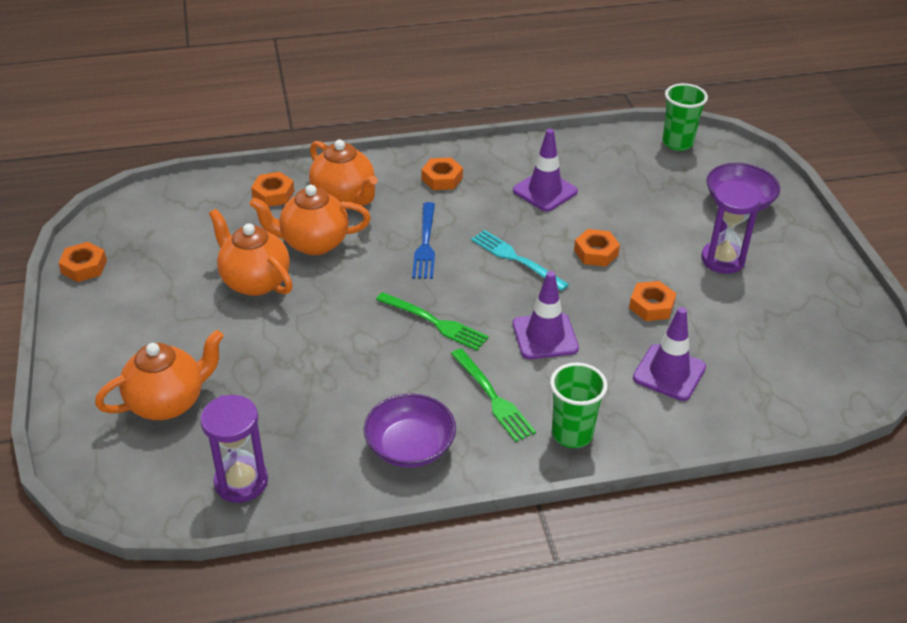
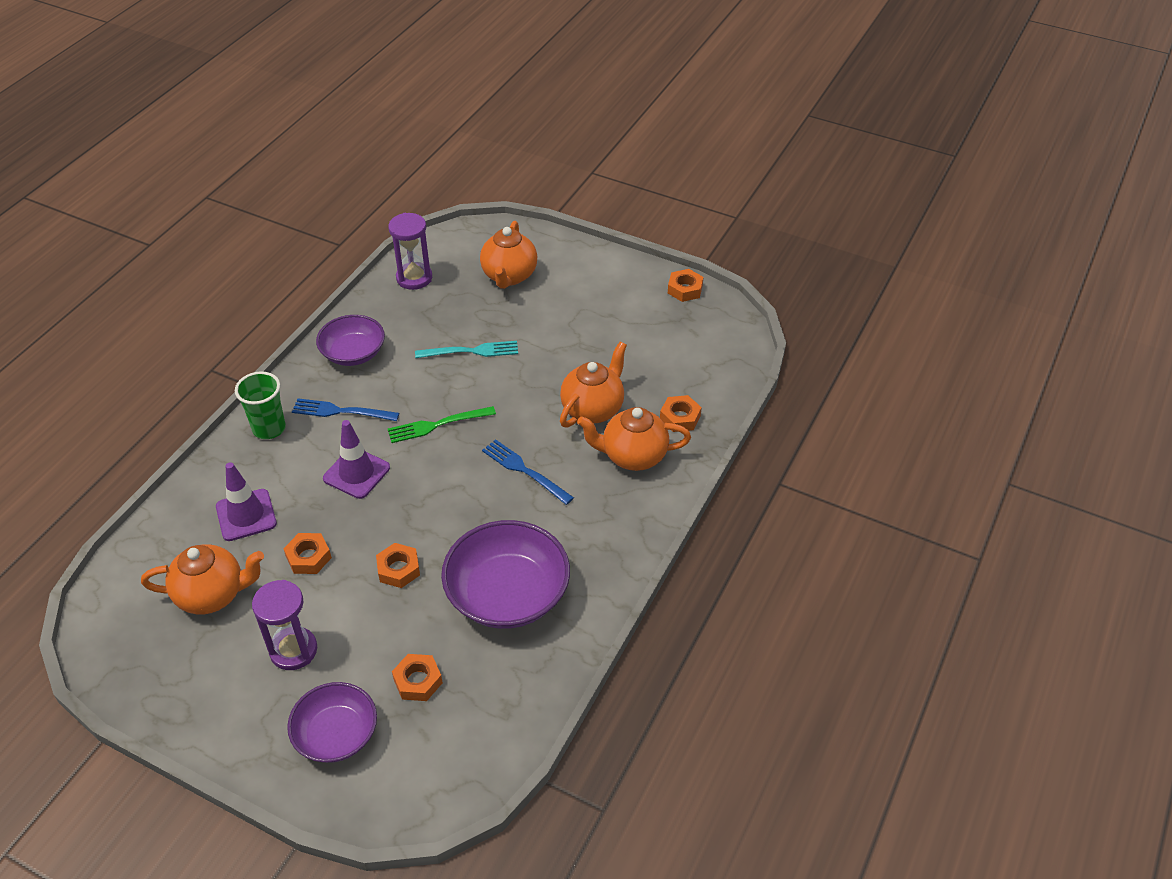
camera: 130 degrees right, 5 degrees up
orange teapot [209,209,293,296] -> orange teapot moved to [141,544,264,615]
orange nut [422,158,463,190] -> orange nut moved to [392,654,443,701]
green fork [451,348,536,442] -> blue fork [292,398,399,421]
turquoise fork [471,230,569,291] -> turquoise fork moved to [415,341,518,358]
purple traffic cone [513,129,578,212] -> purple bowl [441,520,570,629]
green cup [662,83,708,151] -> none

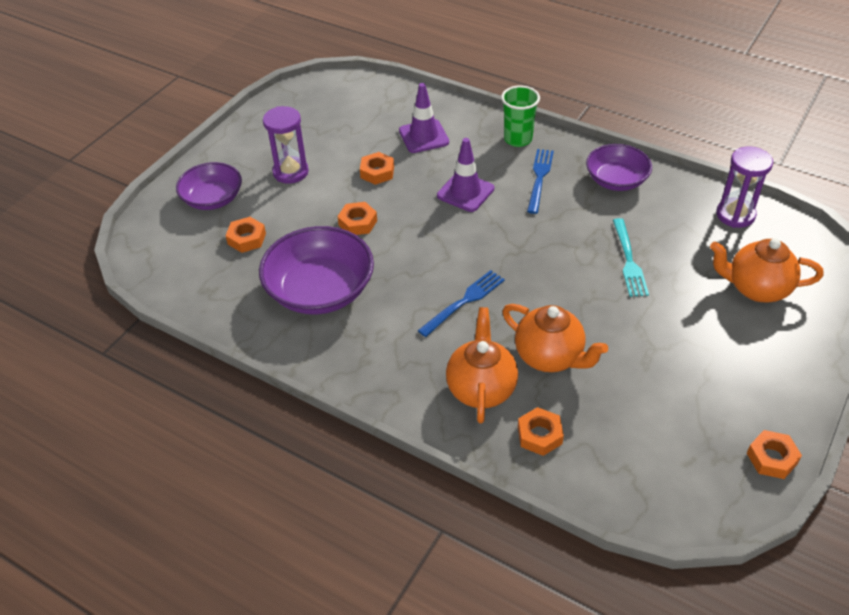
camera: 95 degrees right, 0 degrees up
orange teapot [141,544,264,615] -> none
green fork [388,406,496,443] -> none

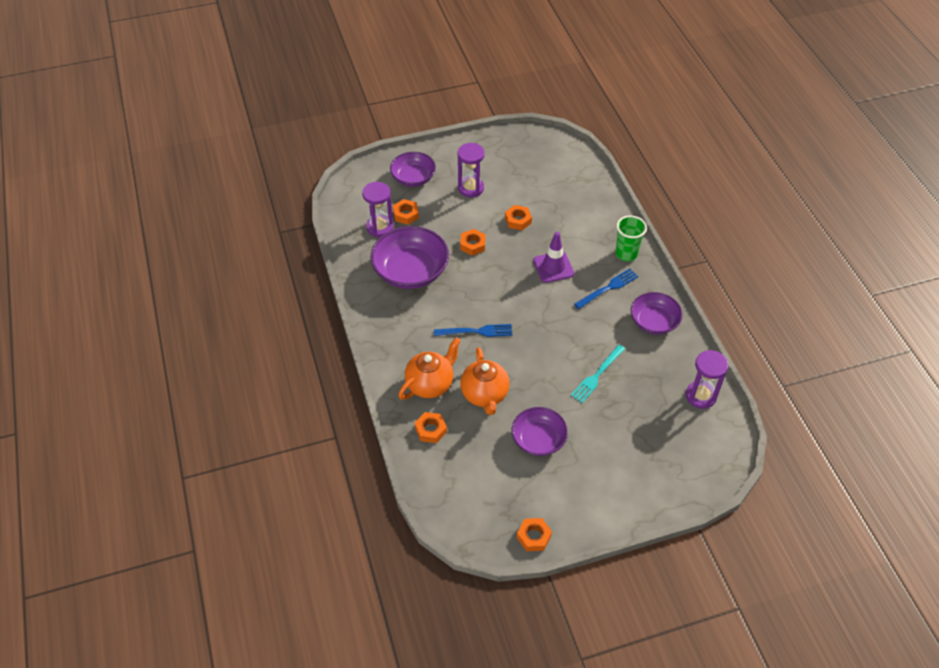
camera: 40 degrees right, 5 degrees up
purple traffic cone [399,83,449,153] -> none
orange teapot [710,238,823,302] -> none
none -> purple hourglass [362,182,393,237]
none -> purple bowl [512,407,568,456]

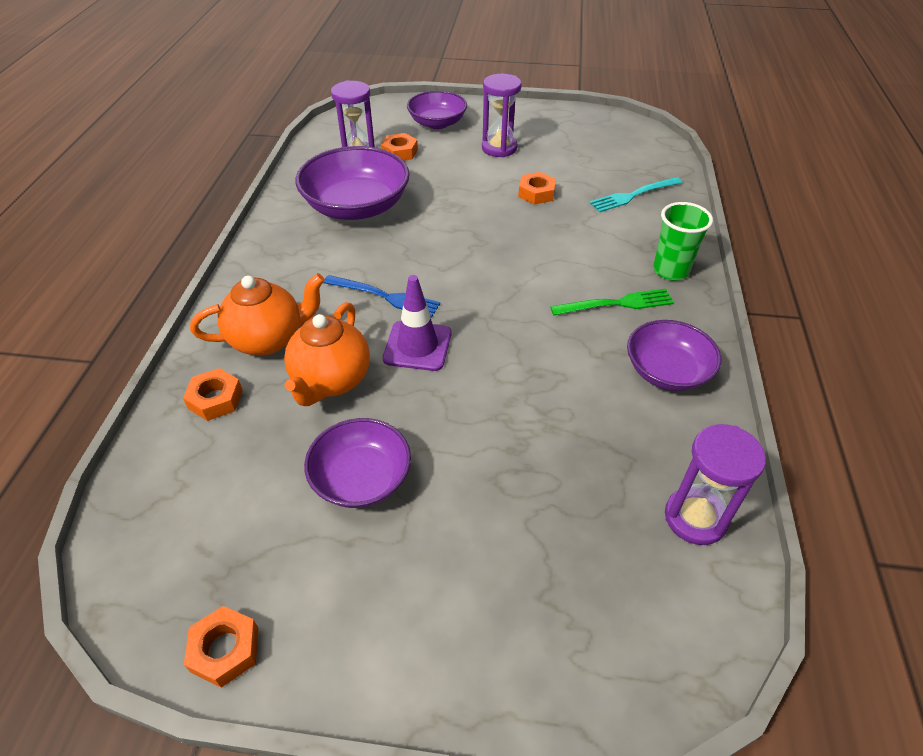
camera: 25 degrees right, 5 degrees down
orange nut [460,229,486,256] -> none
purple traffic cone [533,232,574,283] -> purple traffic cone moved to [383,275,451,371]
turquoise fork [571,345,625,403] -> turquoise fork moved to [589,177,683,212]
blue fork [574,268,638,309] -> green fork [550,289,674,315]

